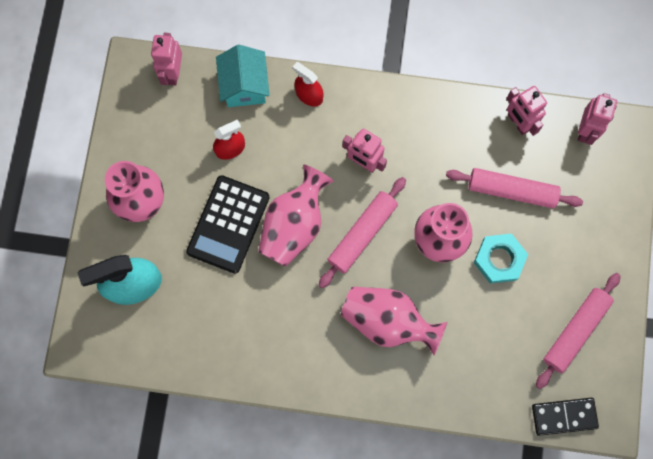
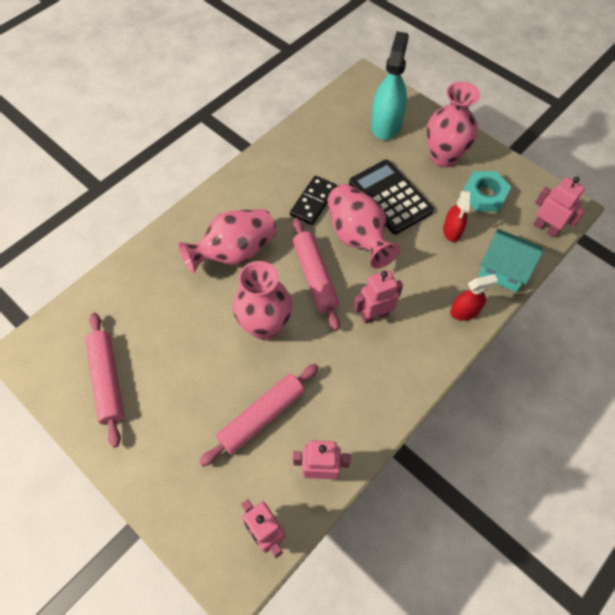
camera: 125 degrees right, 15 degrees down
turquoise nut [474,234,528,284] -> turquoise nut moved to [463,171,511,212]
black domino [532,398,599,436] -> black domino moved to [290,176,337,225]

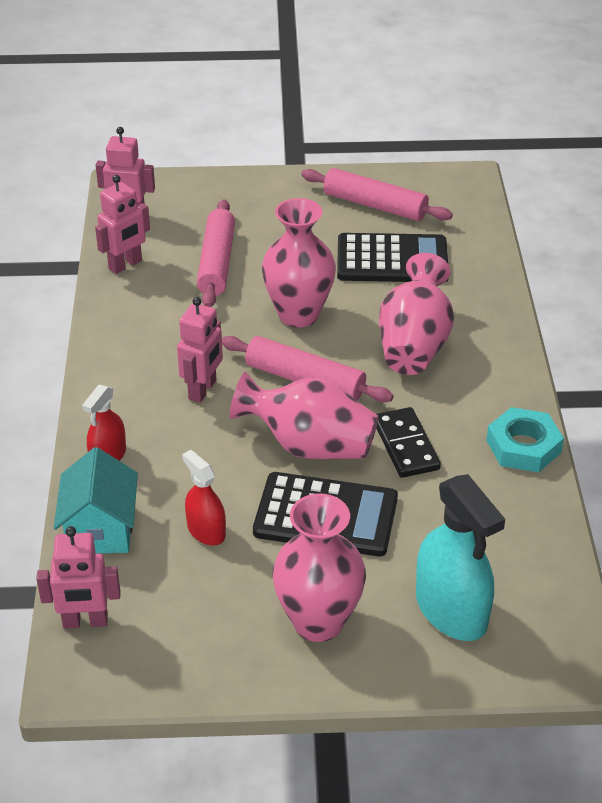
camera: 135 degrees right, 20 degrees down
turquoise nut [463,171,511,212] -> turquoise nut moved to [486,407,564,472]
turquoise house [478,229,543,292] -> turquoise house turned 75 degrees counterclockwise [54,447,138,553]
none -> black calculator [337,233,448,282]

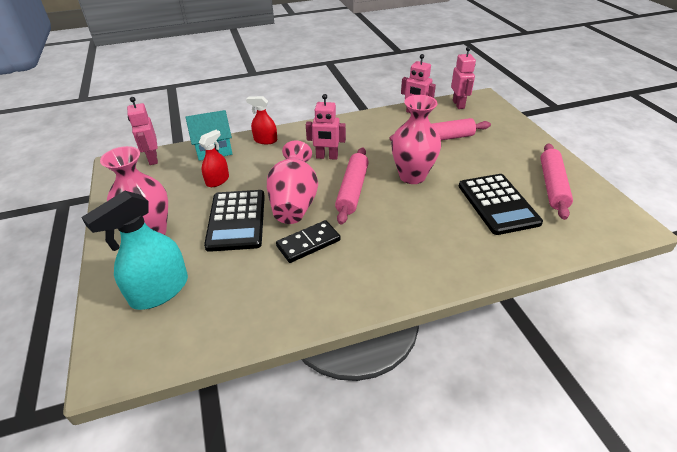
camera: 75 degrees right, 0 degrees up
pink vase [379,253,454,375] -> none
turquoise nut [486,407,564,472] -> none

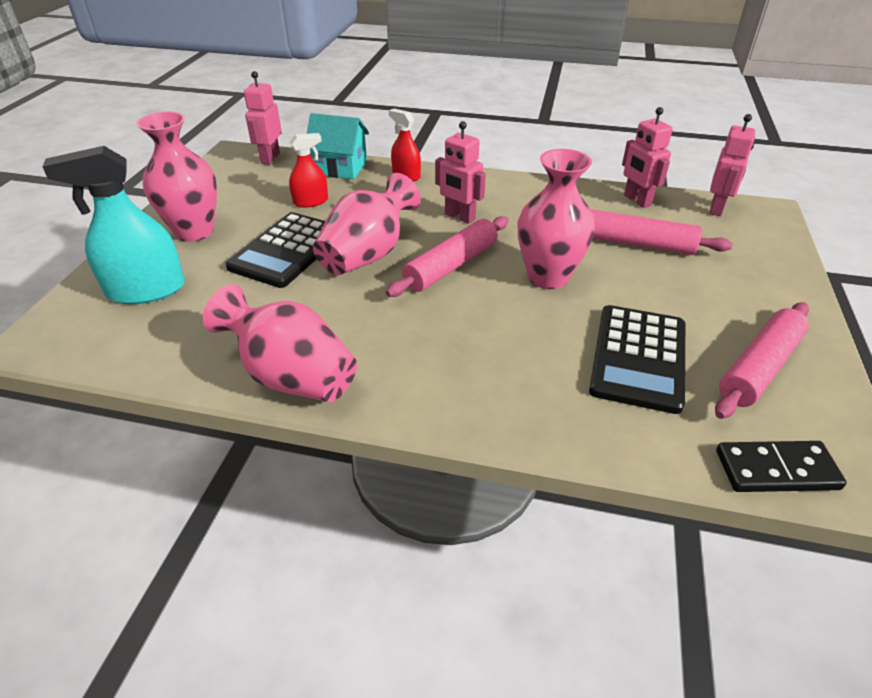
camera: 30 degrees right, 0 degrees up
black domino [276,220,341,263] -> black domino moved to [716,441,847,492]
none -> pink vase [203,284,357,402]

